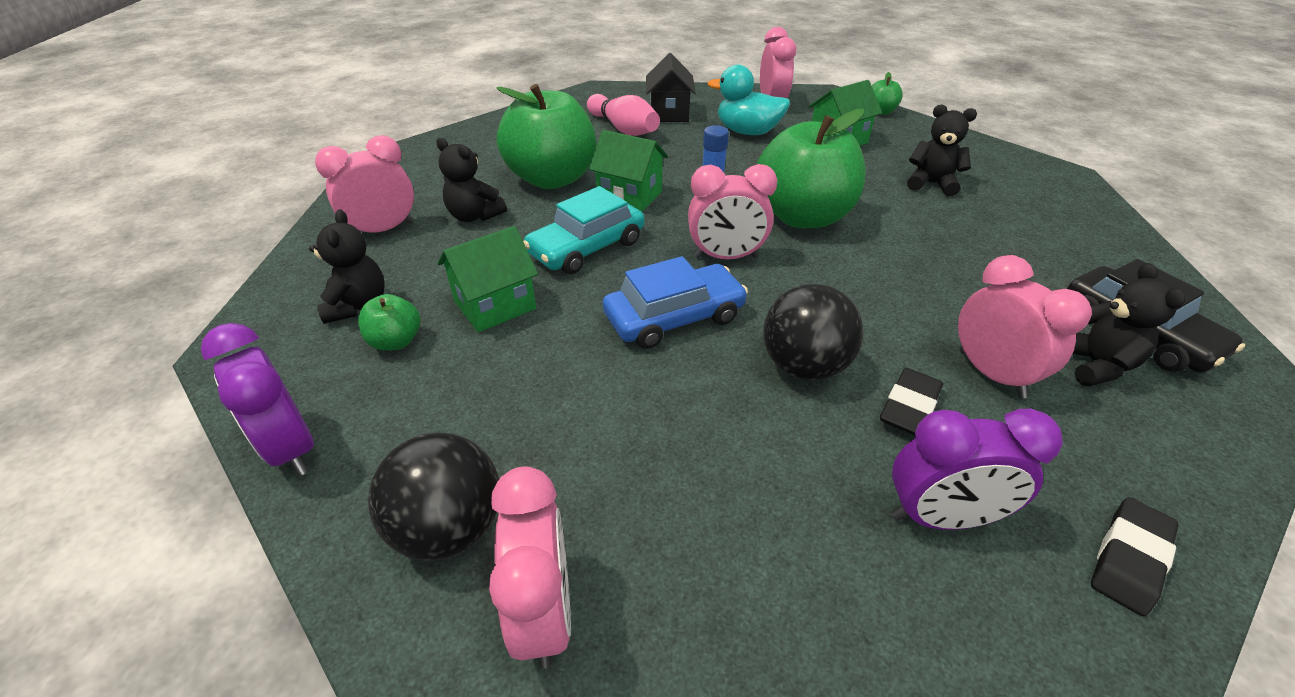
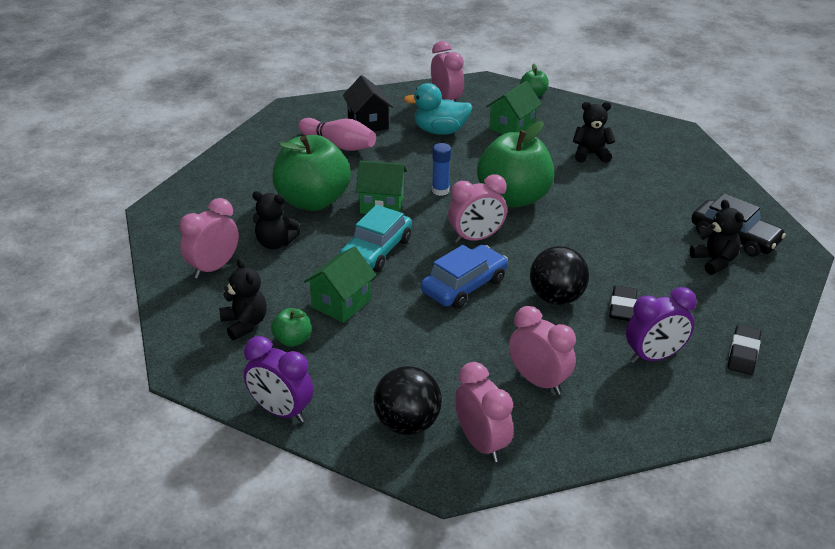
camera: 20 degrees left, 5 degrees down
pink clock [958,255,1092,399] -> pink clock moved to [509,306,576,395]

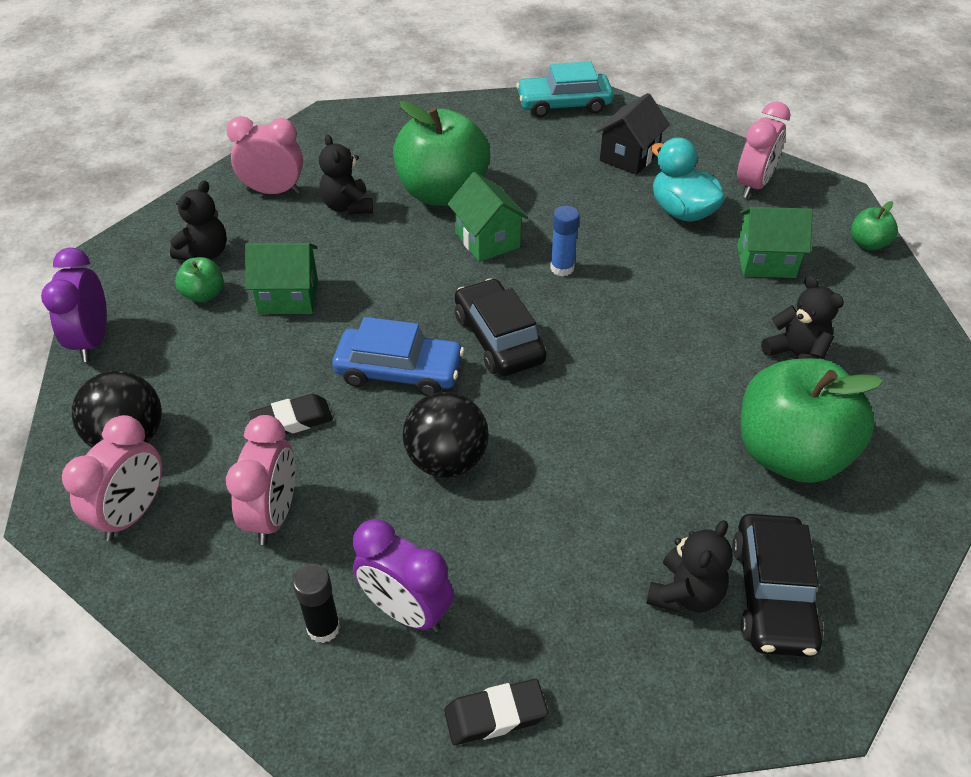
camera: 55 degrees right, 10 degrees up
pink bowling pin [298,118,376,151] -> none
turquoise car [339,205,412,272] -> turquoise car moved to [516,61,613,118]
pink clock [448,174,507,243] -> black car [455,278,547,376]
green apple [477,121,554,207] -> green apple moved to [740,358,883,483]
black eraser [609,285,637,321] -> black eraser moved to [249,394,333,434]
none -> black glue stick [293,564,340,643]

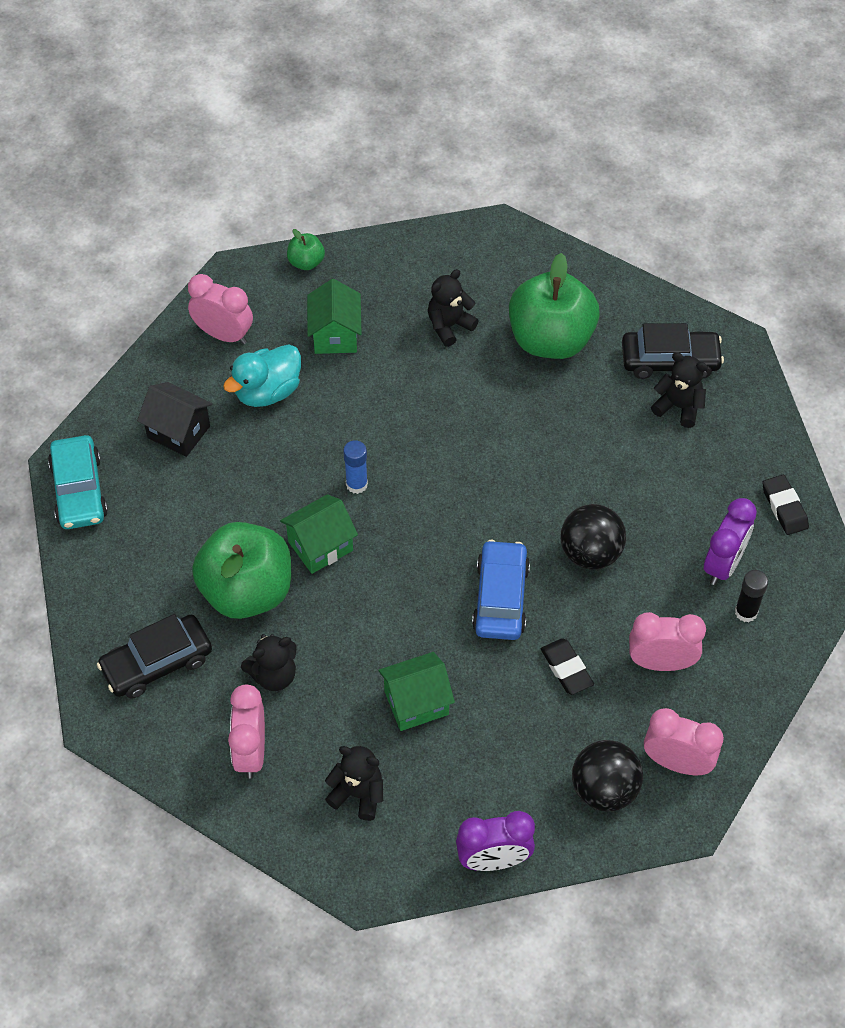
camera: 95 degrees left, 10 degrees up
green apple [175,257,224,302] -> none
green house [245,243,318,314] -> green house turned 75 degrees clockwise [378,652,455,731]
black car [455,278,547,376] -> black car moved to [97,614,212,699]

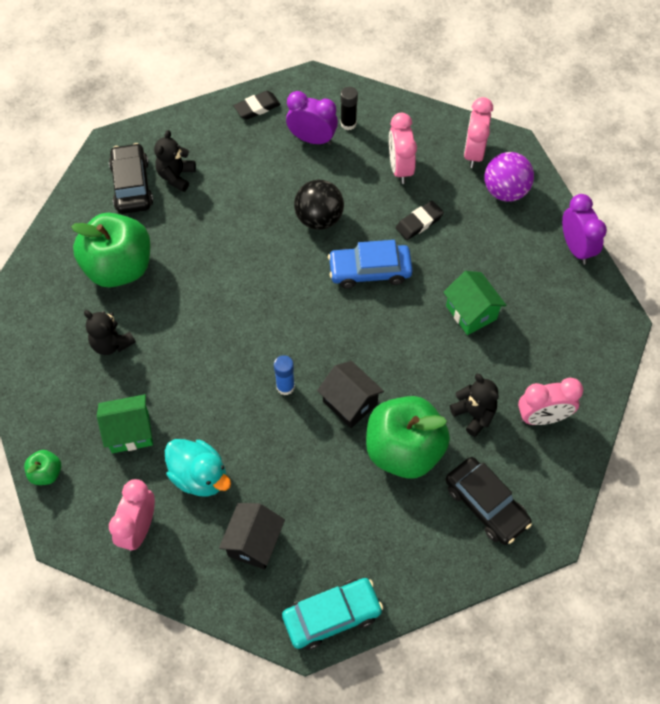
camera: 100 degrees left, 5 degrees up
green house [280,494,358,574] -> black house [317,361,384,428]
black teddy bear [325,746,383,821] -> none
black ball [572,740,643,812] -> purple ball [484,152,534,202]

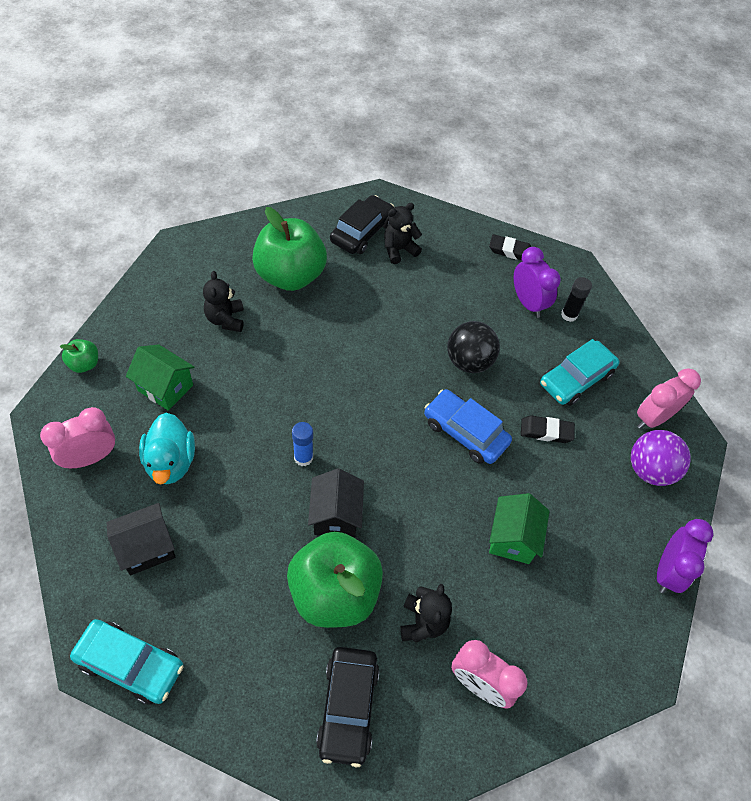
camera: 40 degrees right, 5 degrees down
pink clock [389,113,417,184] -> turquoise car [540,339,620,406]

